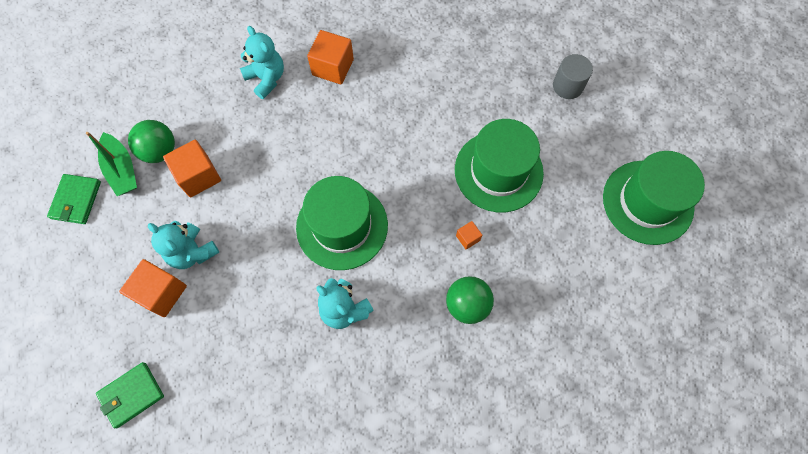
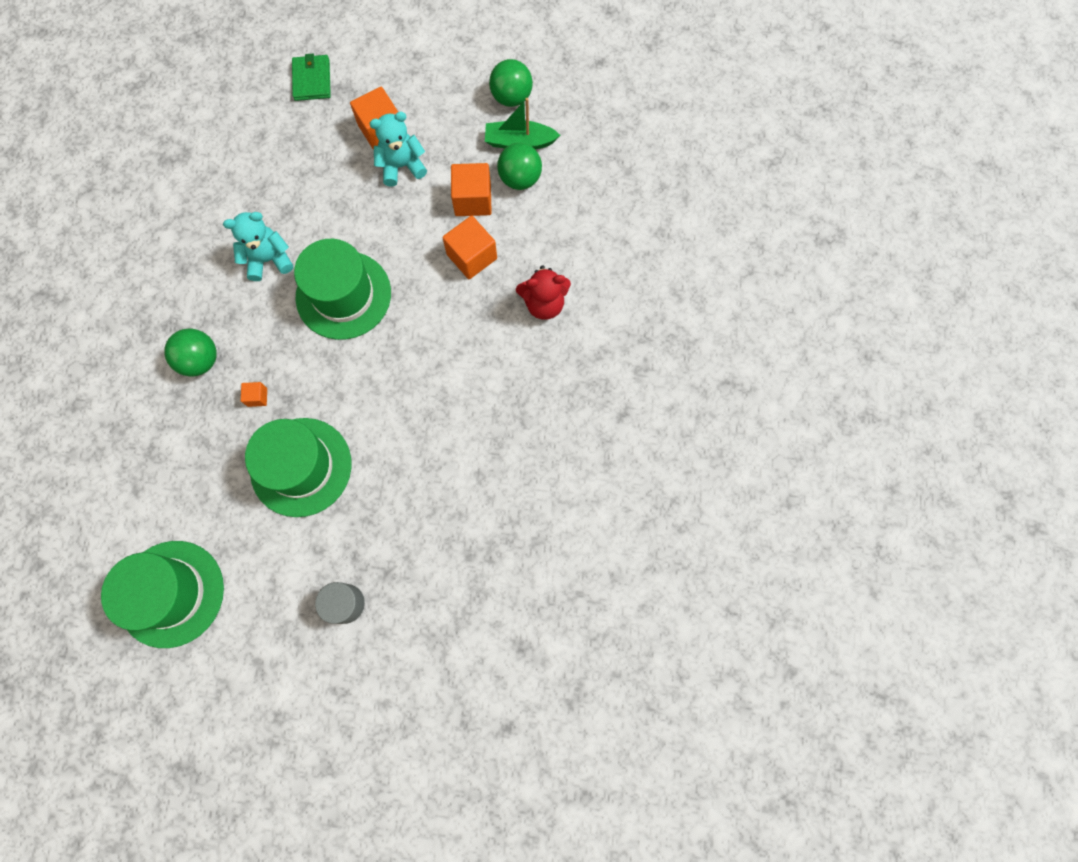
camera: 120 degrees right, 5 degrees up
green wallet [47,174,101,224] -> green ball [489,59,533,107]
turquoise teddy bear [240,26,284,99] -> red teddy bear [516,265,571,320]
orange cube [307,30,354,84] -> orange cube moved to [442,216,497,279]

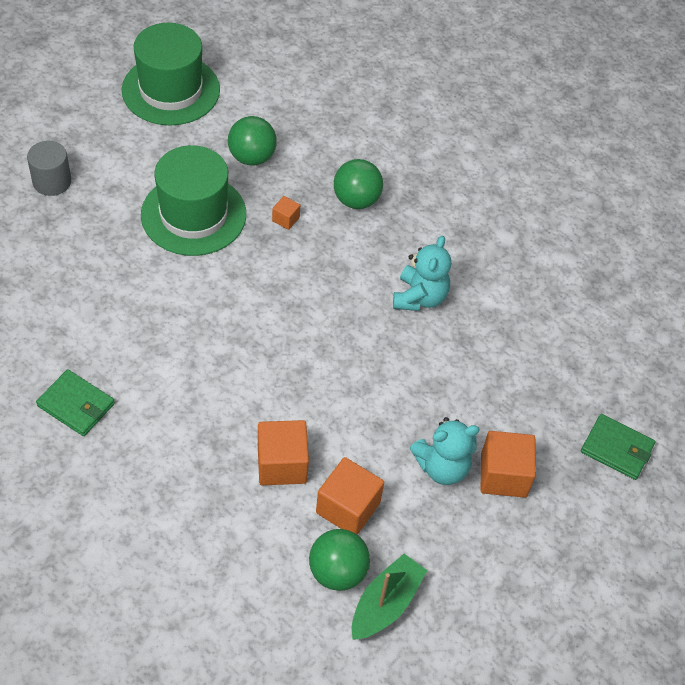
camera: 120 degrees right, 20 degrees down
green hat [294,239,391,340] -> none
turquoise teddy bear [369,112,427,187] -> turquoise teddy bear turned 60 degrees clockwise [410,417,480,485]
green ball [489,59,533,107] -> green ball moved to [228,116,277,166]
red teddy bear [516,265,571,320] -> none
none -> green wallet [36,369,115,436]

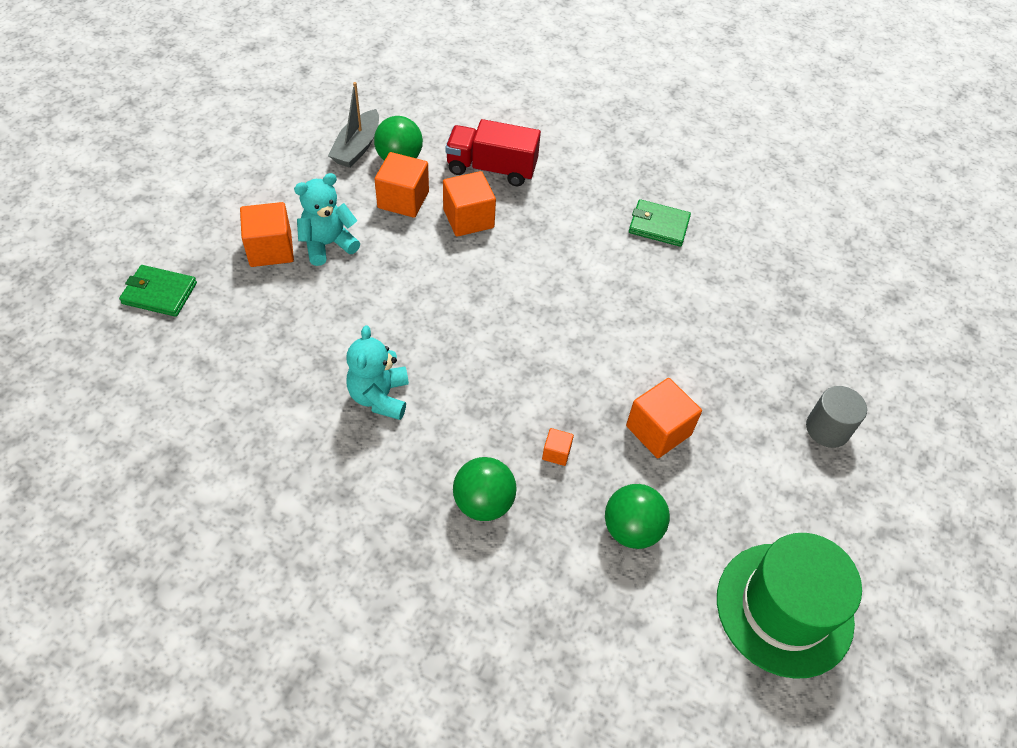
camera: 165 degrees right, 0 degrees up
green hat [141,145,246,256] -> orange cube [626,378,702,458]
green boat [352,554,427,640] -> grey boat [328,82,379,168]
none -> red truck [445,119,541,186]

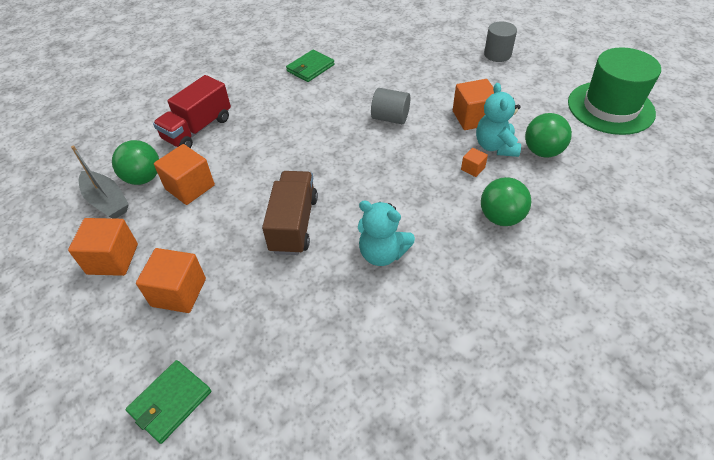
camera: 60 degrees left, 5 degrees down
turquoise teddy bear [294,173,360,266] -> turquoise teddy bear moved to [476,83,521,157]
orange cube [443,171,496,237] -> orange cube moved to [68,218,138,276]
none -> brown truck [262,171,318,255]
none -> grey cylinder [371,88,410,124]

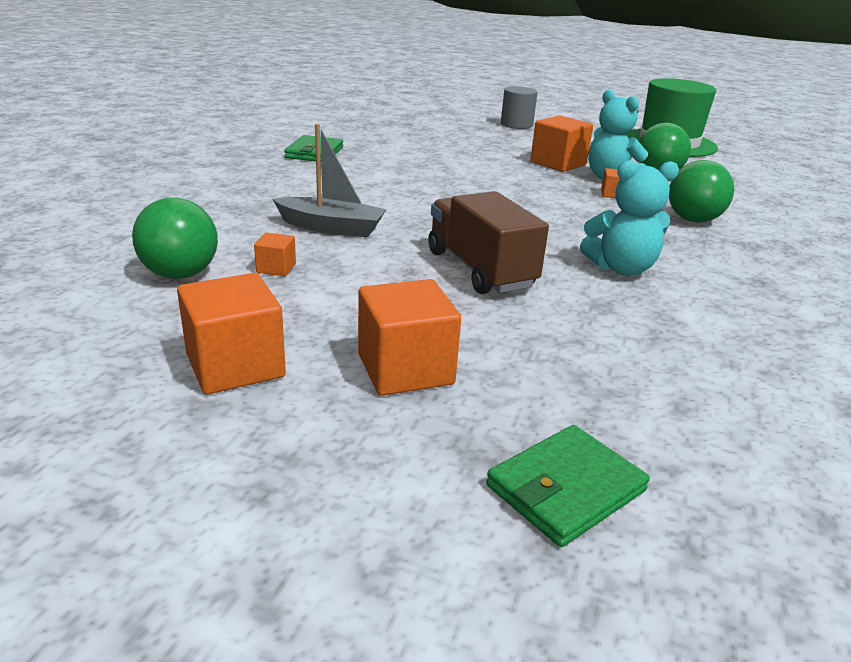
camera: 35 degrees left, 20 degrees down
grey boat [71,145,129,219] -> grey boat moved to [273,124,387,237]
green wallet [126,360,211,444] -> green wallet turned 45 degrees clockwise [486,425,650,547]
red truck [153,75,231,148] -> none
orange cube [154,144,215,205] -> orange cube [254,233,296,276], size x0.50
grey cylinder [371,88,410,124] -> none

